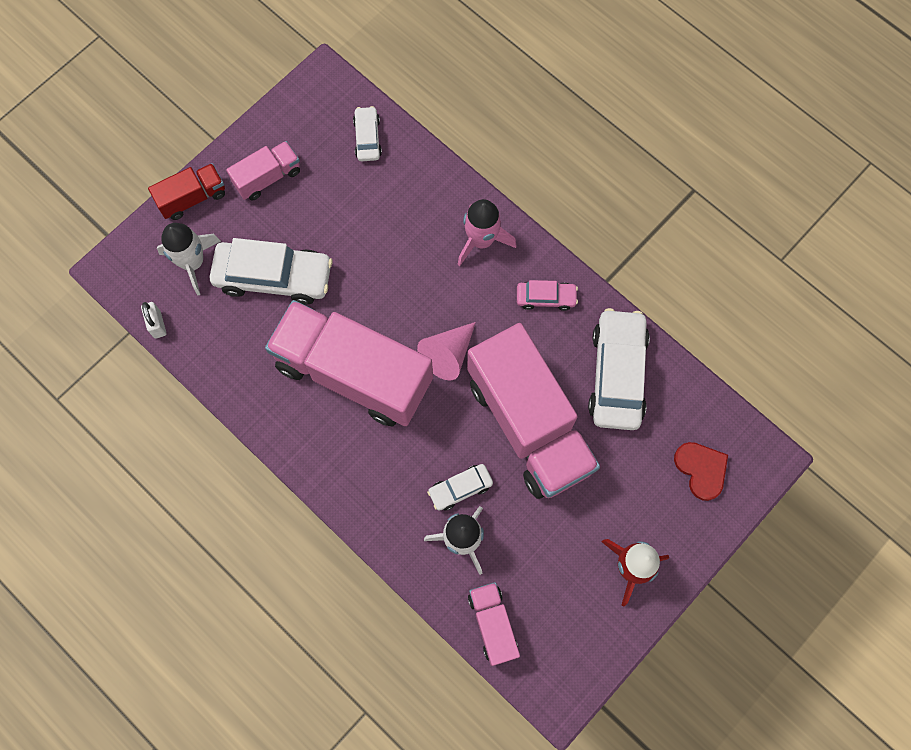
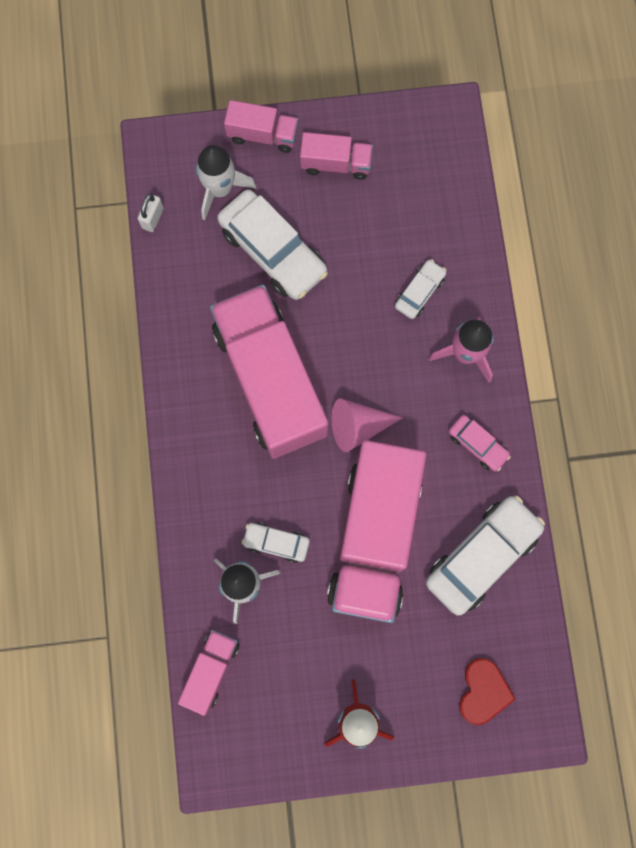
camera: 40 degrees right, 5 degrees up
red truck [148,163,225,220] -> pink truck [224,100,299,153]
white car [353,106,382,161] -> white car moved to [395,259,446,319]

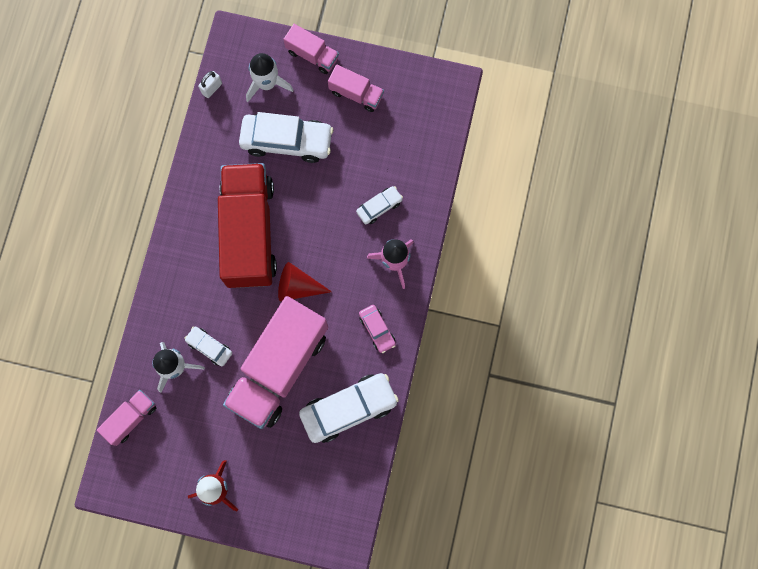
camera: 20 degrees right, 0 degrees up
pink truck [210,285,329,459] -> red truck [218,163,277,288]
white car [217,189,328,300] -> white car turned 60 degrees counterclockwise [239,112,333,163]
pink cone [332,398,403,452] -> red cone [278,262,332,301]
red heart [459,658,516,725] -> none

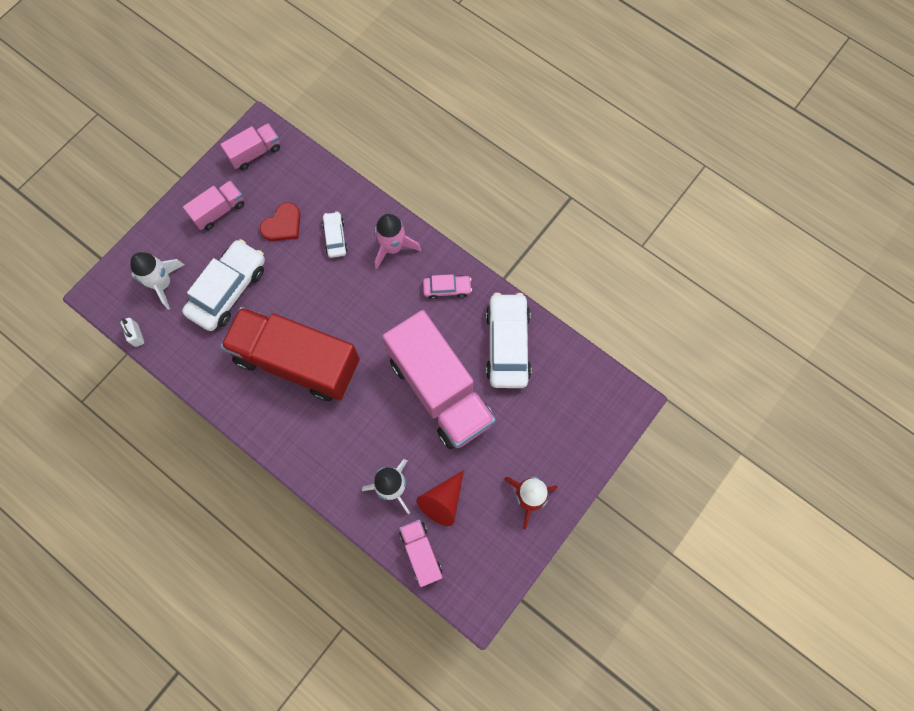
camera: 65 degrees left, 5 degrees down
white car [184,326,232,366] -> none
red cone [278,262,332,301] -> red cone moved to [417,470,464,526]
pink truck [283,24,339,74] -> pink truck moved to [220,123,280,170]
none -> red heart [260,202,300,241]

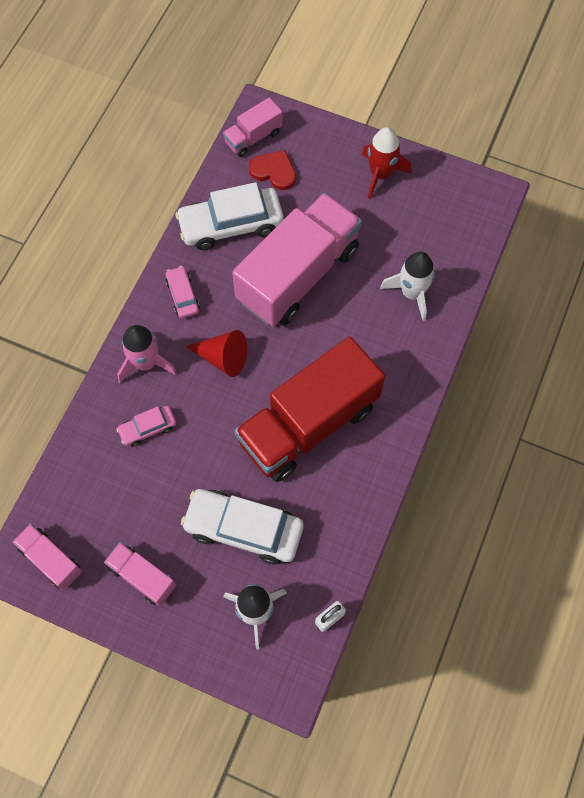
camera: 105 degrees left, 5 degrees down
red truck [220,307,360,401] -> red truck turned 45 degrees clockwise [234,336,385,482]
red heart [260,202,300,241] -> red heart moved to [249,150,296,190]
white car [322,211,348,258] -> pink car [116,406,176,447]
pink truck [399,519,443,587] -> pink truck moved to [223,98,283,157]
red cone [417,470,464,526] -> red cone moved to [185,330,247,377]

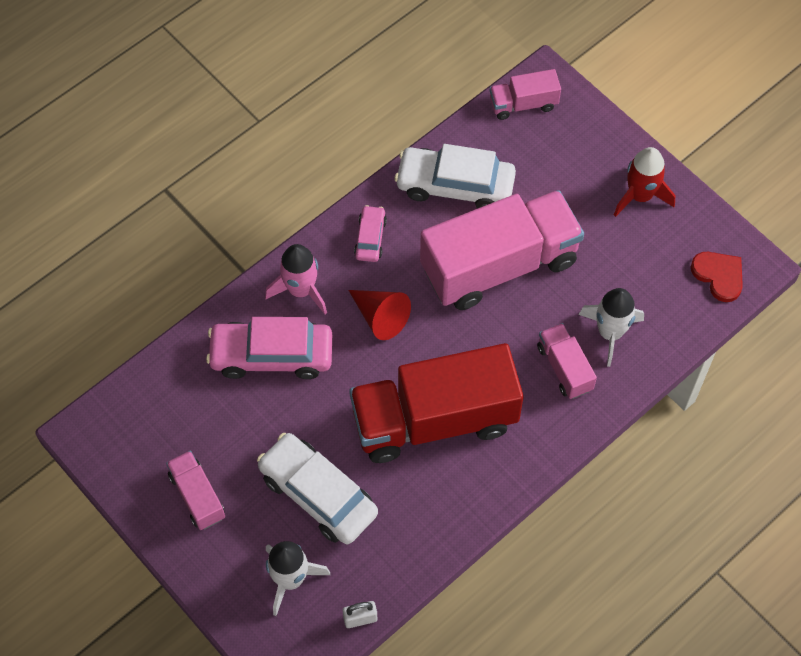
camera: 25 degrees right, 5 degrees down
pink truck [13,524,82,591] -> pink truck moved to [537,323,597,399]
pink car [116,406,176,447] -> pink car [206,317,332,379], size x1.96
red heart [249,150,296,190] -> red heart moved to [691,252,743,302]

